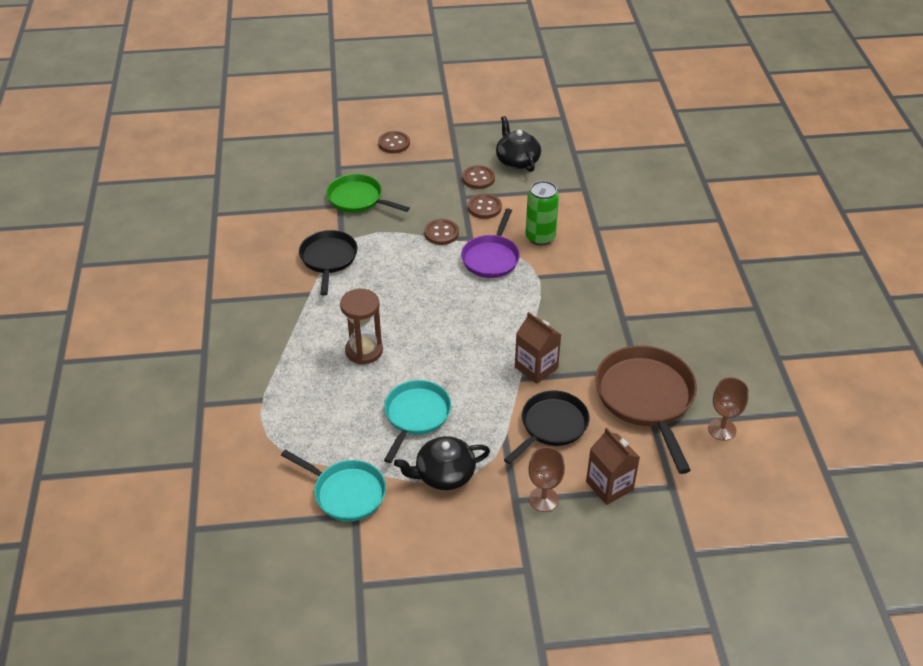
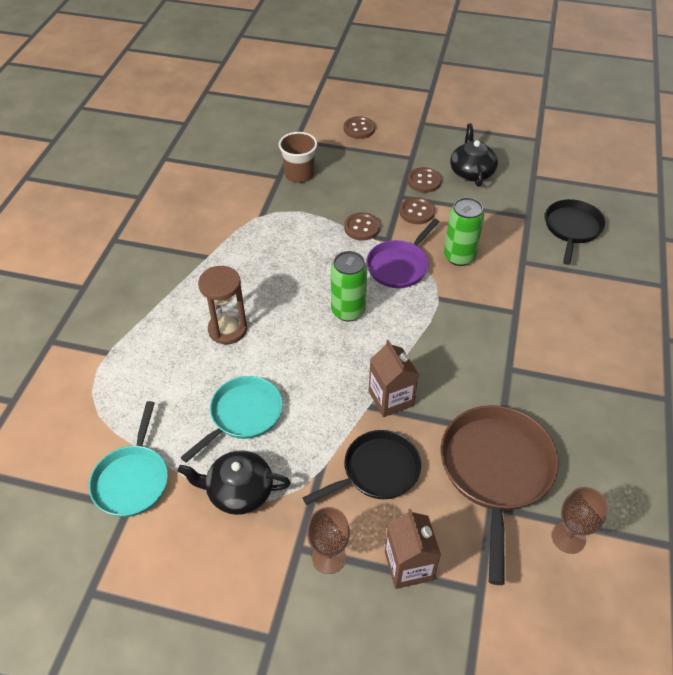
camera: 20 degrees right, 5 degrees up
turquoise pan [281,450,386,521] -> turquoise pan turned 45 degrees clockwise [89,401,168,517]
black pan [299,230,358,296] -> black pan moved to [545,199,605,265]
green pan [327,174,410,213] -> brown cup [279,132,317,183]
none -> green can [331,251,367,322]

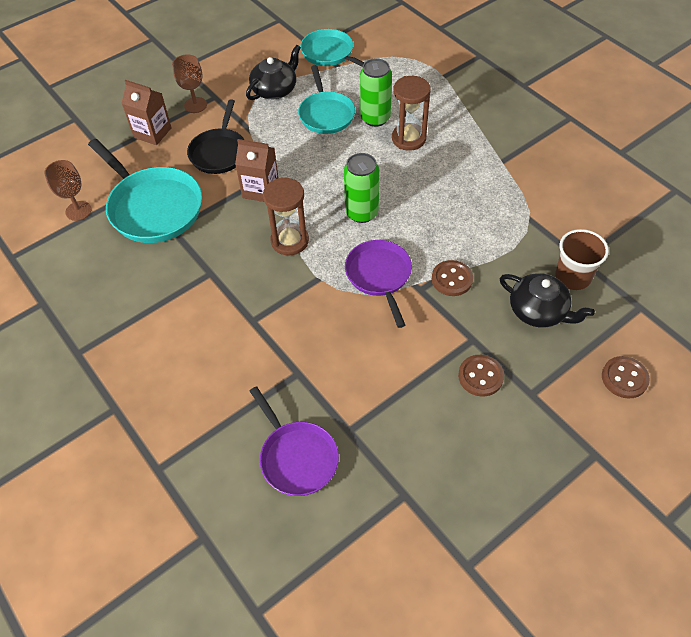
camera: 130 degrees right, 5 degrees up
brown button [399,197,435,224] -> none
brown pan [441,405,559,585] -> turquoise pan [88,139,202,243]
green can [444,197,484,266] -> green can moved to [360,58,392,127]
black teapot [450,124,498,187] -> black teapot moved to [500,273,595,328]
black pan [545,199,605,265] -> purple pan [250,386,339,496]
none -> brown hourglass [263,177,309,255]

